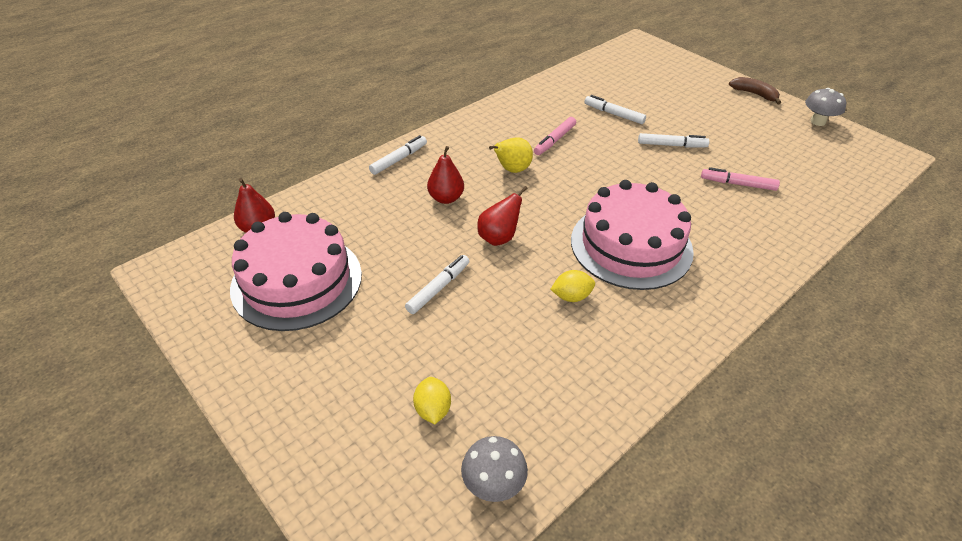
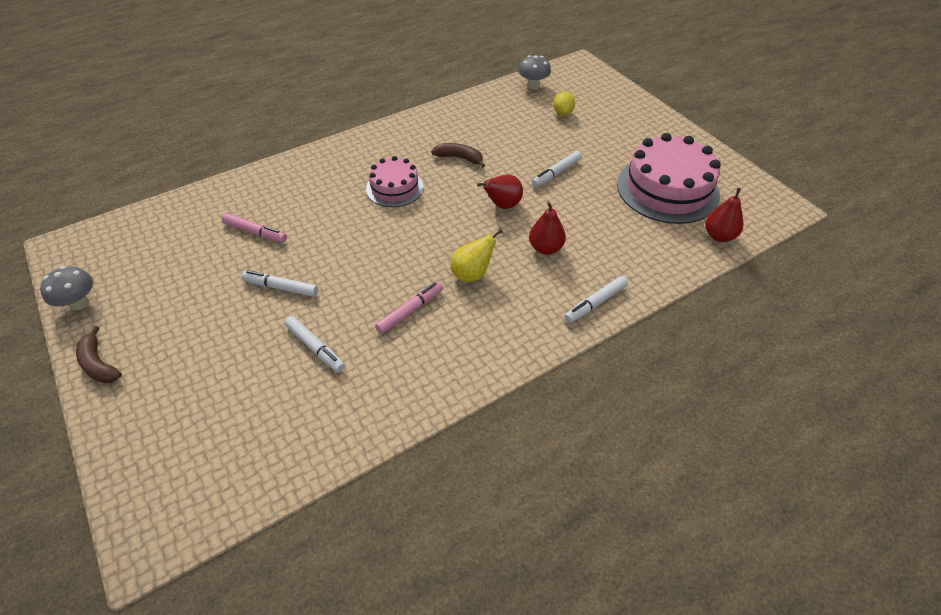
camera: 170 degrees left, 5 degrees up
yellow lemon [550,270,595,302] -> brown banana [431,143,485,168]
pink cake [571,180,694,290] -> pink cake [366,156,424,207], size x0.57

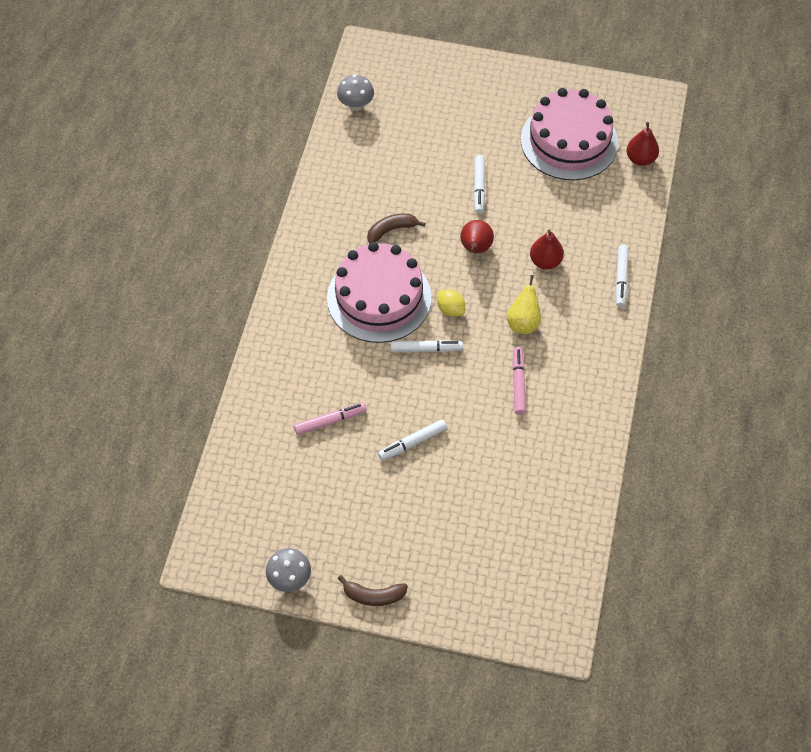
camera: 45 degrees left, 10 degrees up
white marker [284,316,345,373] -> white marker moved to [391,340,463,352]
pink cake [366,156,424,207] -> pink cake [327,242,431,343], size x1.75
yellow lemon [553,92,575,116] -> yellow lemon moved to [437,290,465,317]

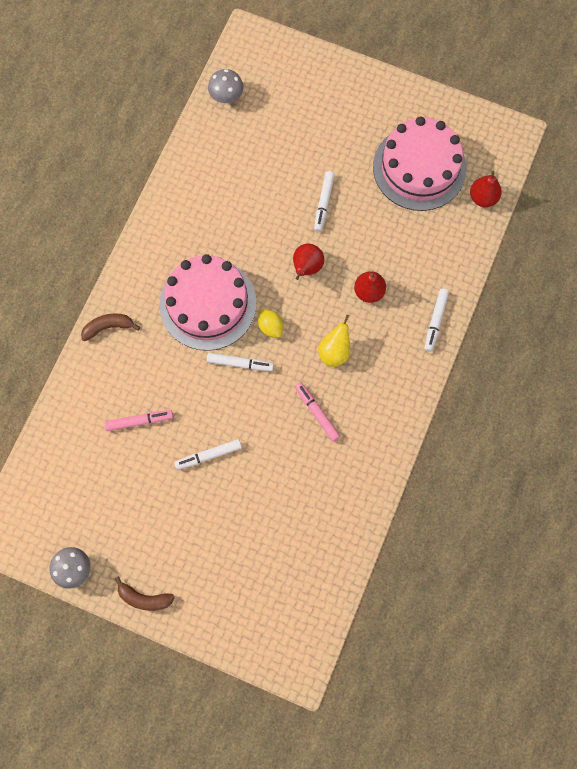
camera: 10 degrees right, 15 degrees up
brown banana [367,213,425,244] -> brown banana moved to [81,313,140,341]
pink marker [512,347,526,415] -> pink marker turned 45 degrees counterclockwise [295,382,340,441]

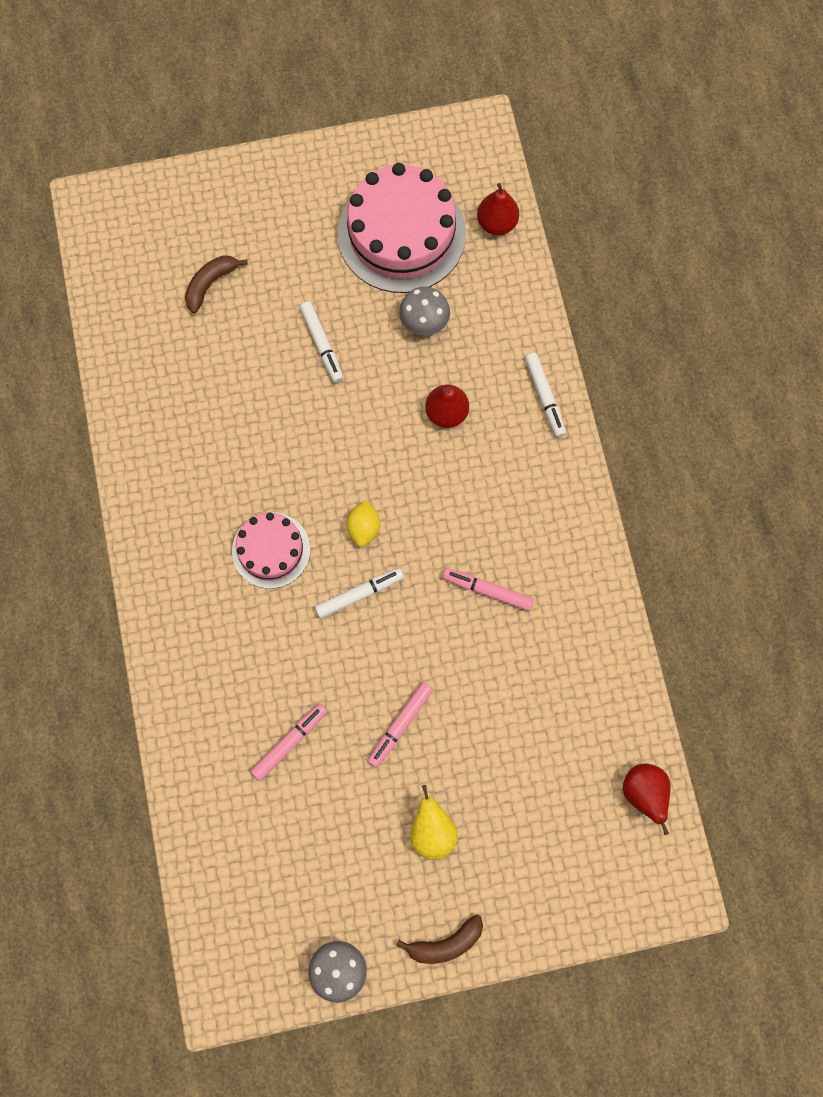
camera: 35 degrees left, 0 degrees up
brown banana [81,313,140,341] -> brown banana moved to [185,256,248,314]
pink cake [159,254,257,351] -> pink cake [232,512,310,589], size x0.57
white marker [174,439,242,470] -> pink marker [368,682,433,768]
grey mushroom [208,69,244,103] -> grey mushroom moved to [399,287,450,336]
yellow lemon [258,310,283,338] -> yellow lemon turned 75 degrees clockwise [347,500,380,547]
red pear [293,244,324,280] -> red pear moved to [623,763,671,835]
yellow pear [318,314,350,367] -> yellow pear moved to [410,785,458,860]

